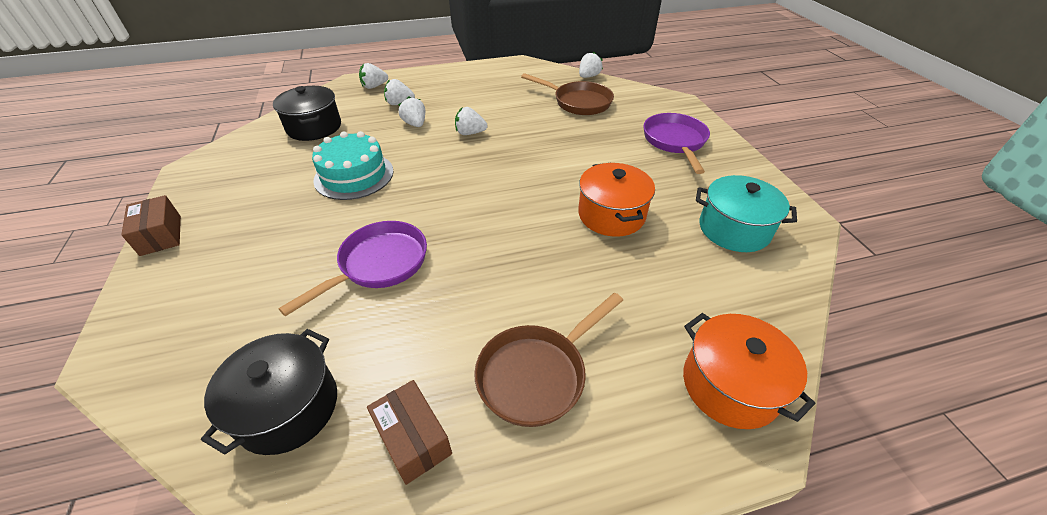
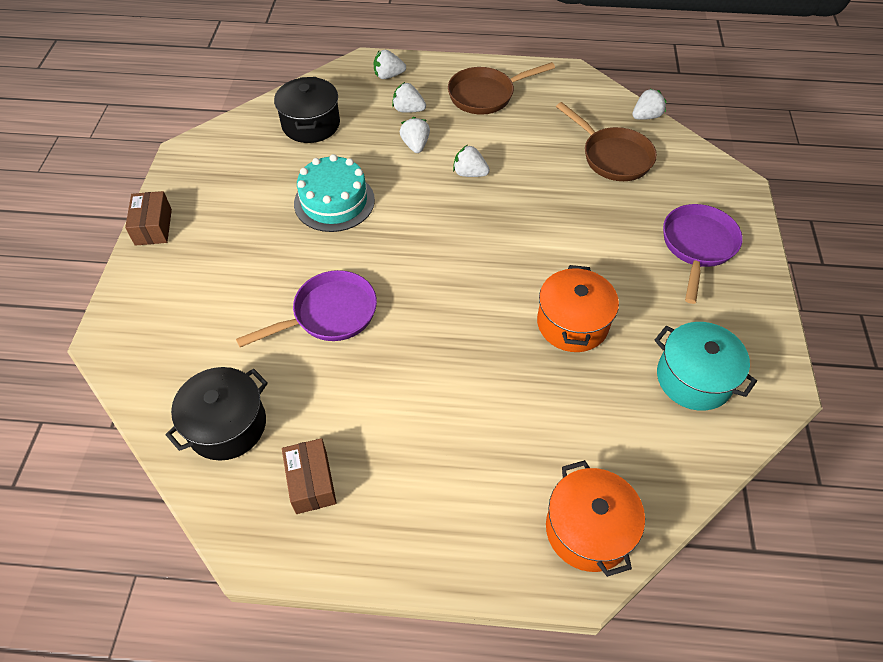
camera: 20 degrees right, 10 degrees up
brown pan [474,293,623,427] -> brown pan moved to [448,62,555,115]

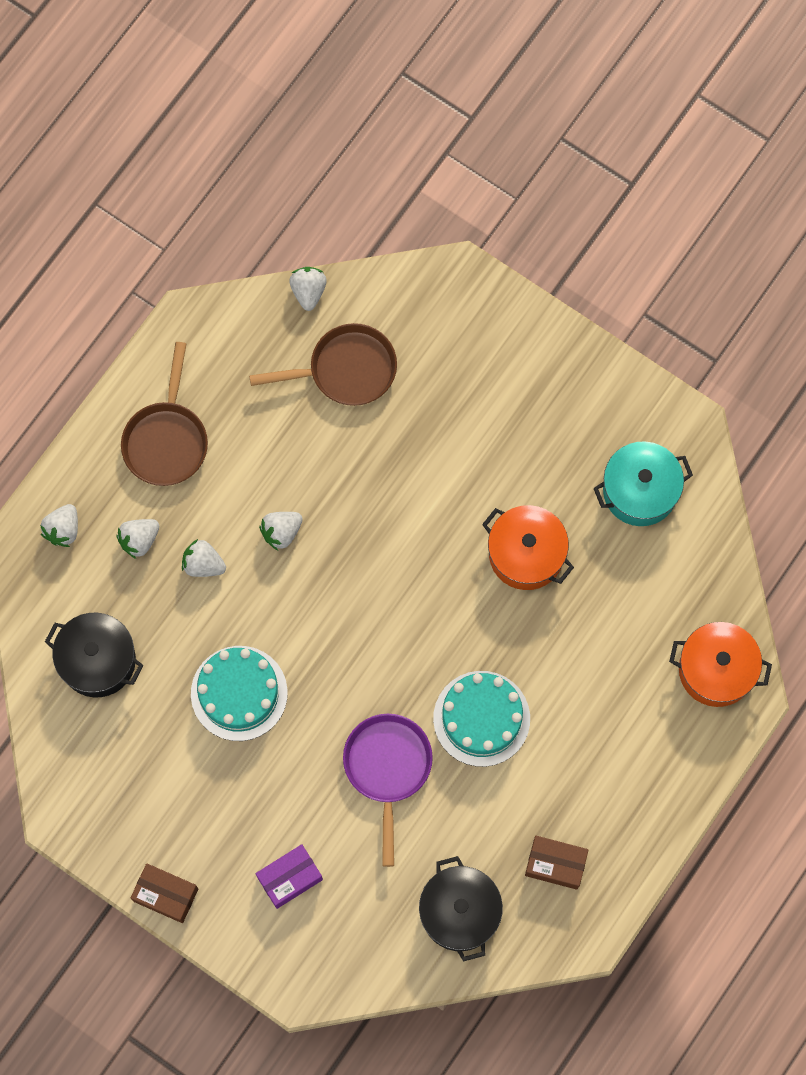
camera: 60 degrees left, 20 degrees up
purple pan [663,204,743,304] -> none
none -> purple box [256,844,323,909]
none -> turquoise cake [433,671,530,767]

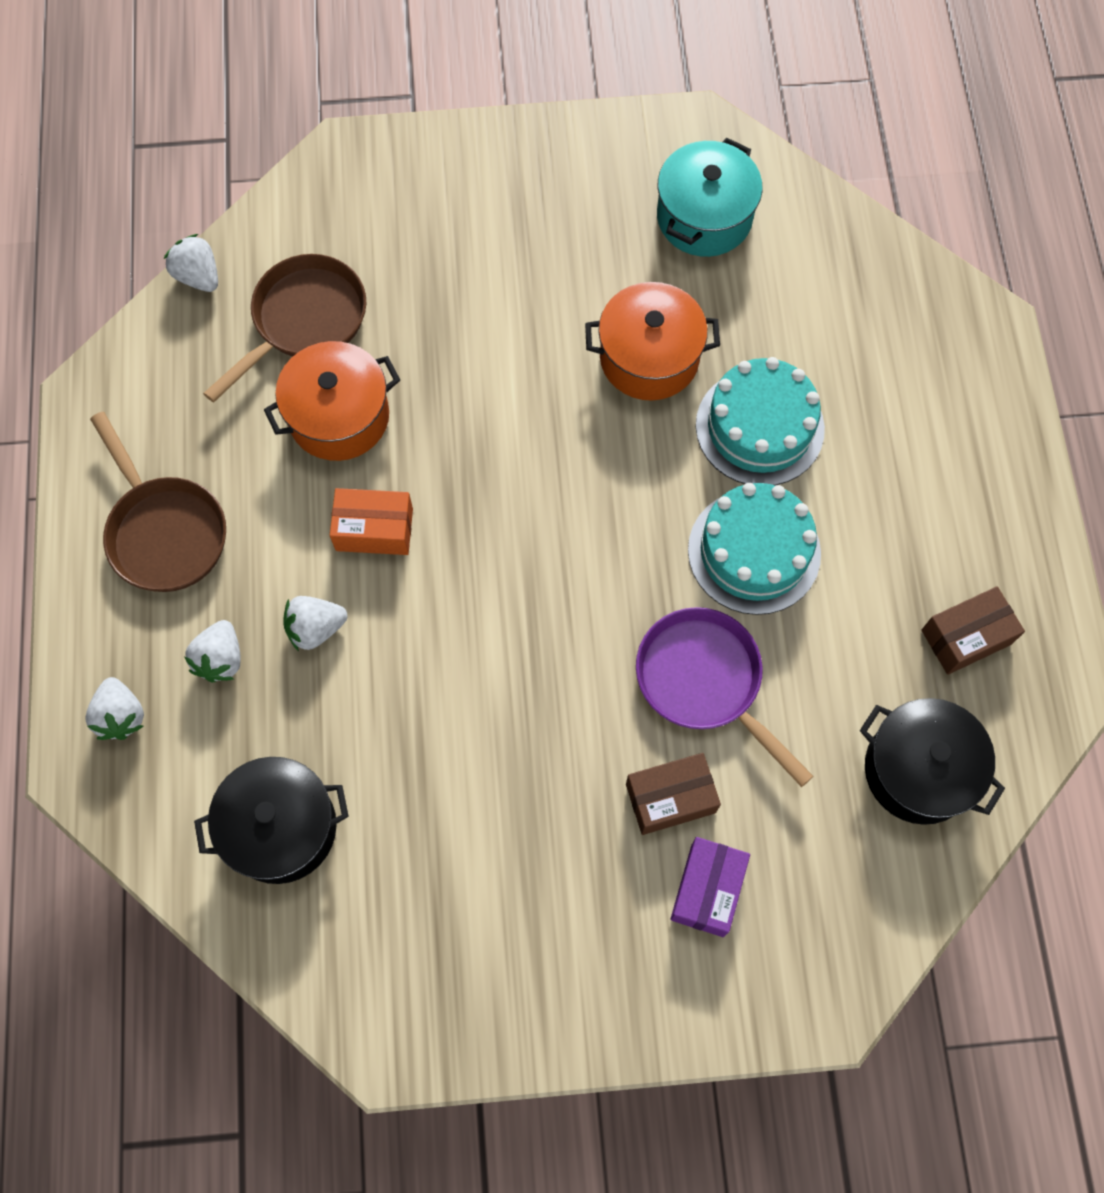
camera: 40 degrees left, 5 degrees down
brown box [131,863,198,923] -> brown box moved to [626,753,721,835]
turquoise cake [191,646,288,741] -> turquoise cake moved to [696,357,825,485]
white strawberry [259,512,303,551] -> orange box [330,488,413,555]
orange pot [669,622,772,707] -> orange pot moved to [264,341,400,461]

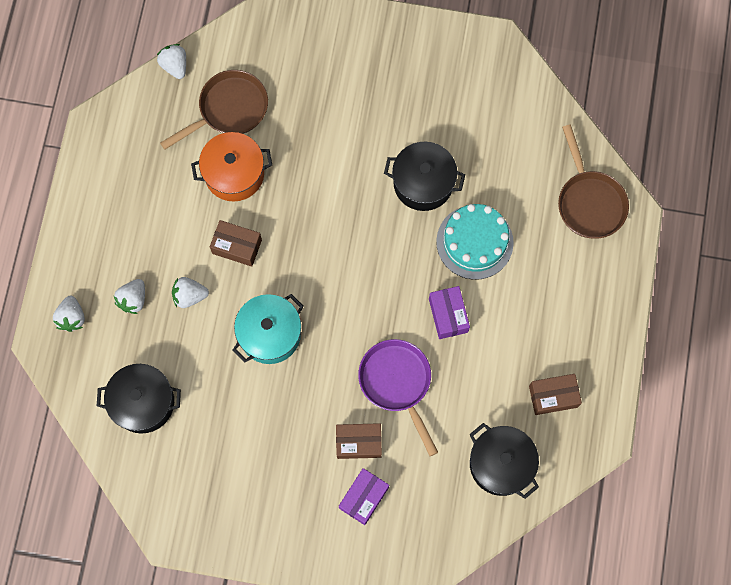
camera: 15 degrees right, 5 degrees up
brown pan [90,412,226,592] -> brown pan moved to [558,125,629,239]
orange box [330,488,413,555] -> brown box [210,220,262,267]
orange pot [585,282,720,401] -> black pot [384,142,465,211]
turquoise pot [657,138,762,257] -> turquoise pot moved to [232,294,304,364]
turquoise cake [688,483,821,615] -> purple box [429,286,470,339]

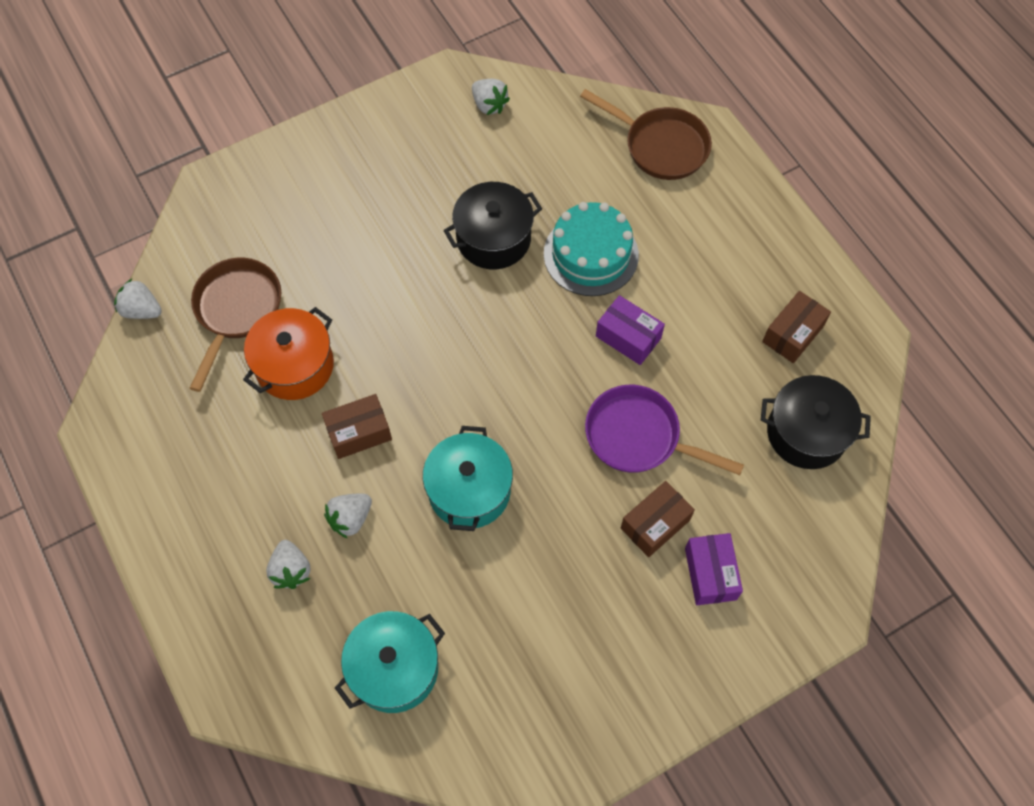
camera: 40 degrees left, 10 degrees down
white strawberry [53,296,85,332] -> white strawberry moved to [472,79,510,115]
black pot [97,364,181,433] -> turquoise pot [335,611,445,713]

